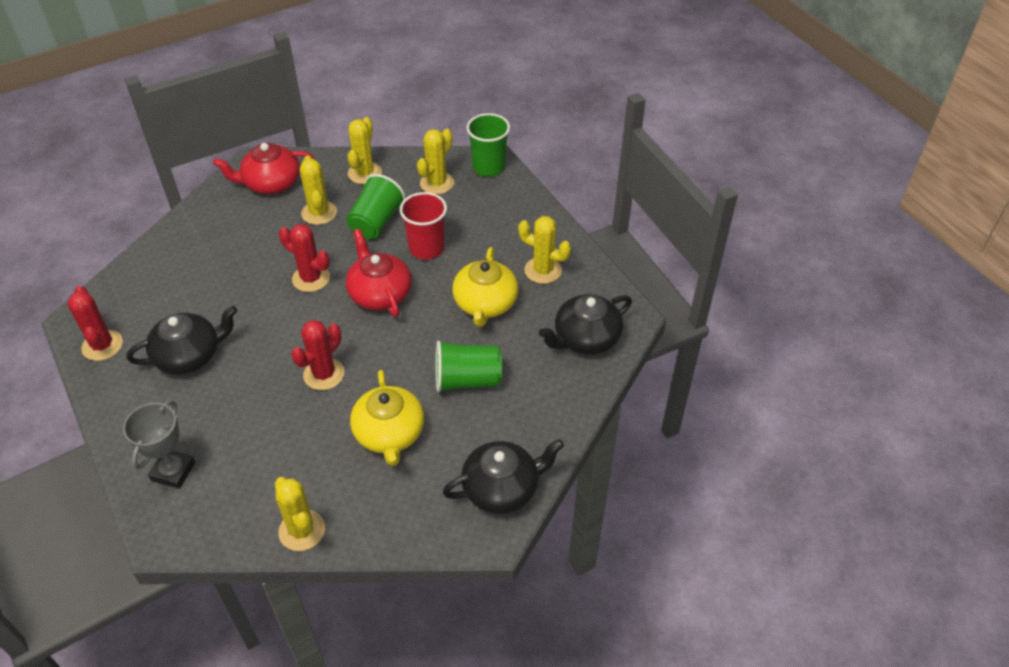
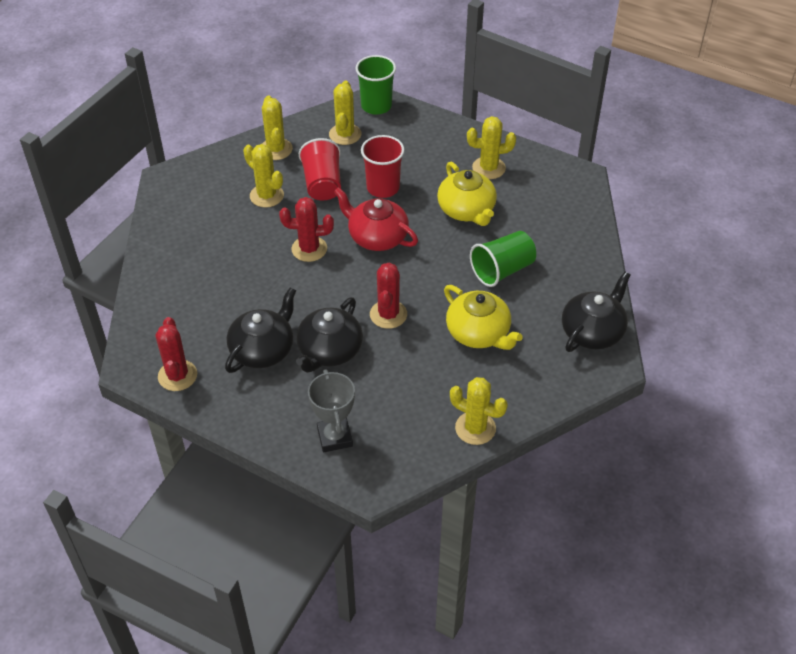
camera: 30 degrees left, 0 degrees up
red cactus [68,286,123,361] -> red cactus turned 45 degrees clockwise [156,317,197,391]
red teapot [213,143,315,194] -> none
green cup [346,174,405,239] -> red cup [299,138,341,200]
black teapot [539,294,632,354] -> black teapot moved to [296,297,363,373]

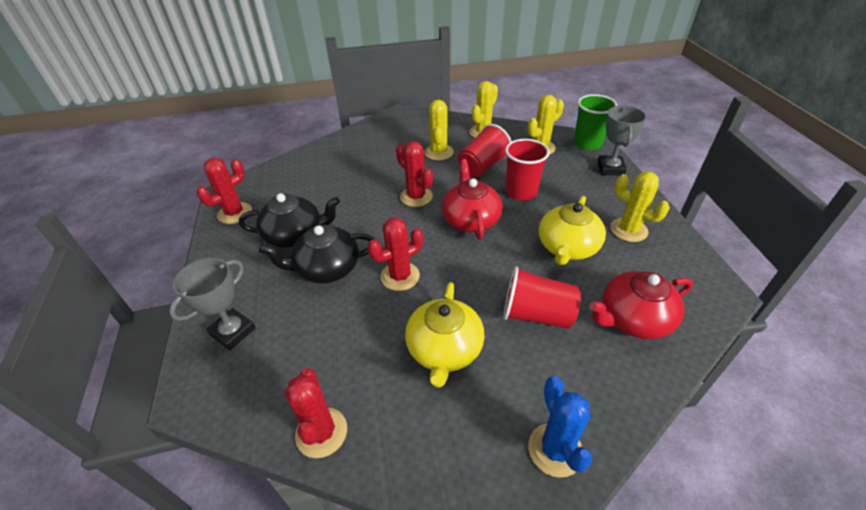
camera: 50 degrees right, 5 degrees down
yellow cactus [450,377,508,445] -> red cactus [285,368,347,458]
green cup [470,231,536,287] -> red cup [503,266,581,329]
black teapot [562,272,631,352] -> blue cactus [528,376,592,478]
none -> red teapot [589,271,693,339]
none -> grey trophy [597,105,647,176]

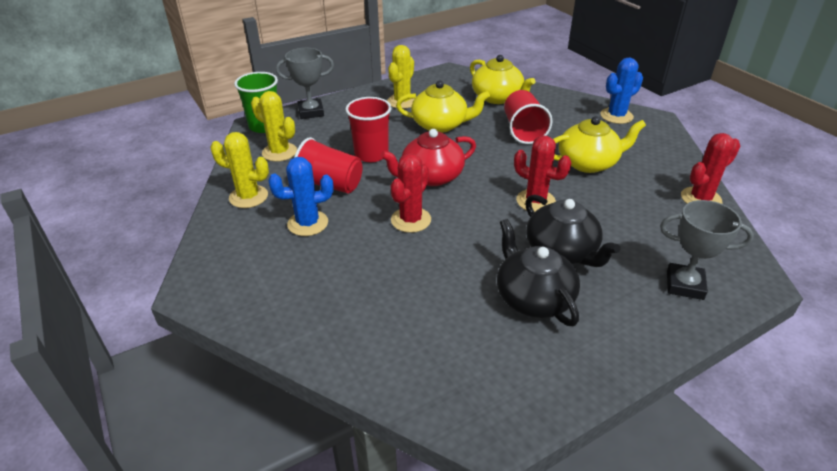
camera: 110 degrees left, 5 degrees down
red cactus [197,158,252,224] -> none
yellow cactus [424,100,454,160] -> blue cactus [268,157,333,236]
red teapot [589,271,693,339] -> yellow teapot [470,55,535,104]

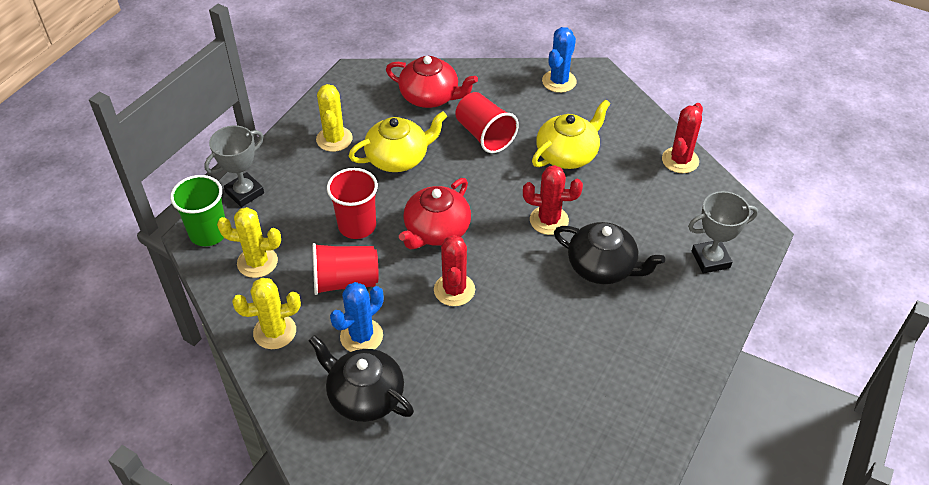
camera: 30 degrees left, 10 degrees up
yellow teapot [470,55,535,104] -> red teapot [386,56,478,108]
black teapot [497,219,580,326] -> black teapot moved to [309,335,414,422]

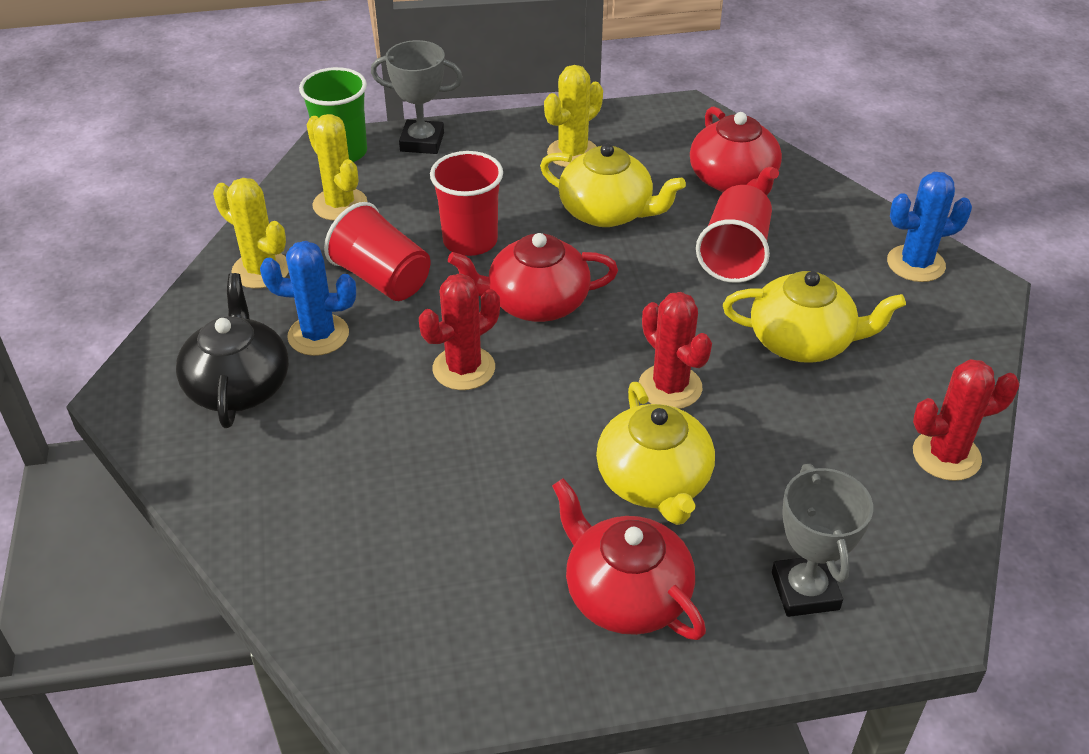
camera: 50 degrees right, 5 degrees down
black teapot [554,222,665,284] -> yellow teapot [596,382,715,525]
grey trophy [688,191,758,273] -> grey trophy turned 45 degrees clockwise [772,464,873,617]
none -> red teapot [552,478,706,640]

